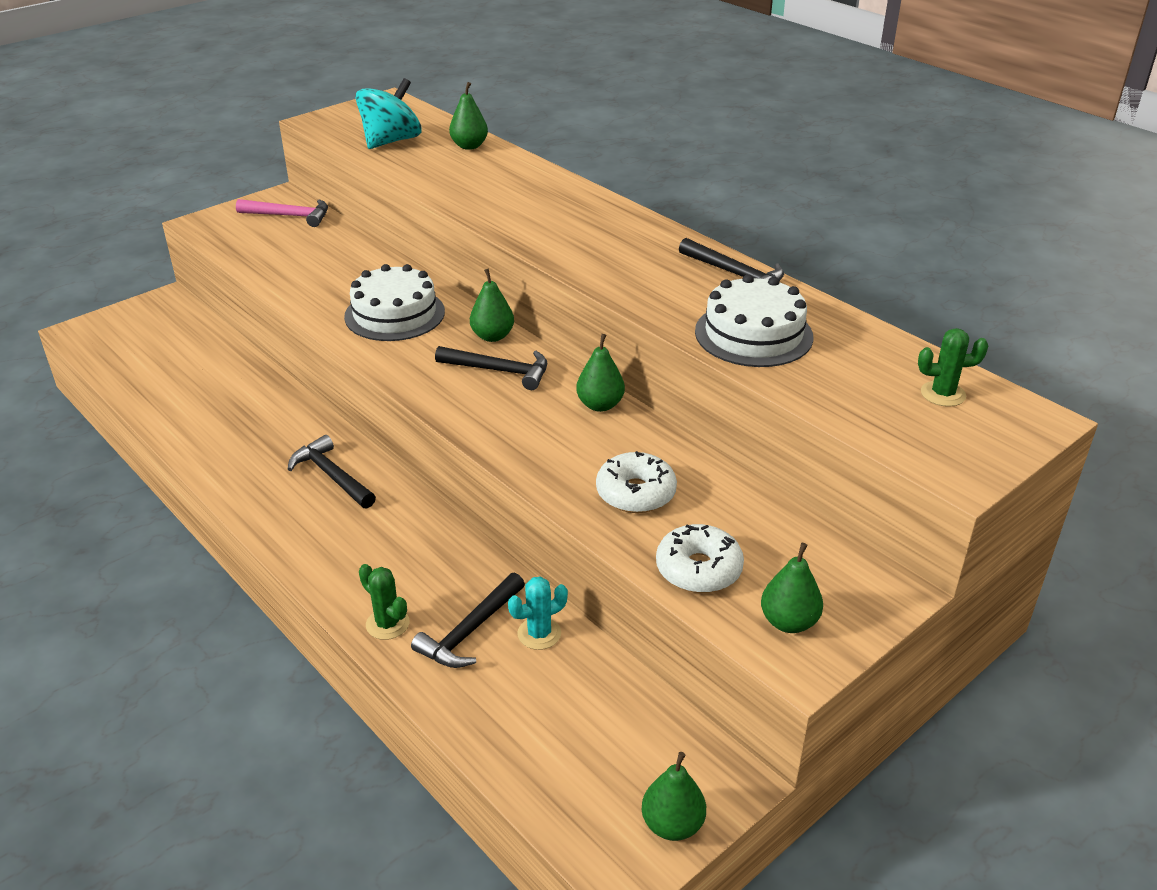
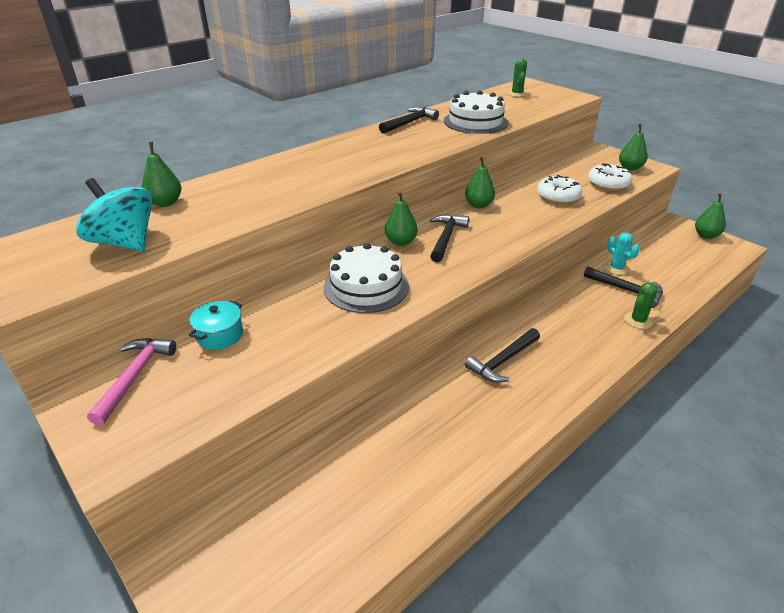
camera: 90 degrees left, 0 degrees up
none -> turquoise pot [189,301,243,350]

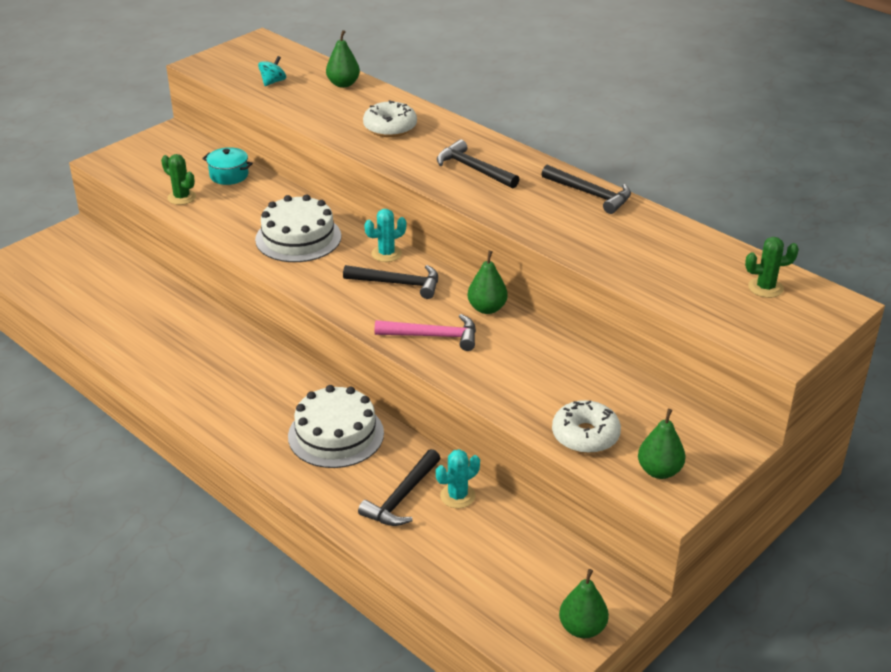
camera: 85 degrees right, 0 degrees up
turquoise spinning top [76,178,153,252] -> turquoise spinning top [258,56,286,86], size x0.48
pink hammer [87,338,176,426] -> pink hammer moved to [375,314,476,351]
green pear [385,191,418,246] -> turquoise cactus [364,209,407,262]
white cake [444,90,508,134] -> white cake moved to [288,385,384,468]
black hammer [465,328,540,383] -> black hammer moved to [437,139,519,189]
white donut [537,175,582,204] -> white donut moved to [363,100,417,137]
green cactus [624,282,657,329] -> green cactus moved to [161,154,196,205]

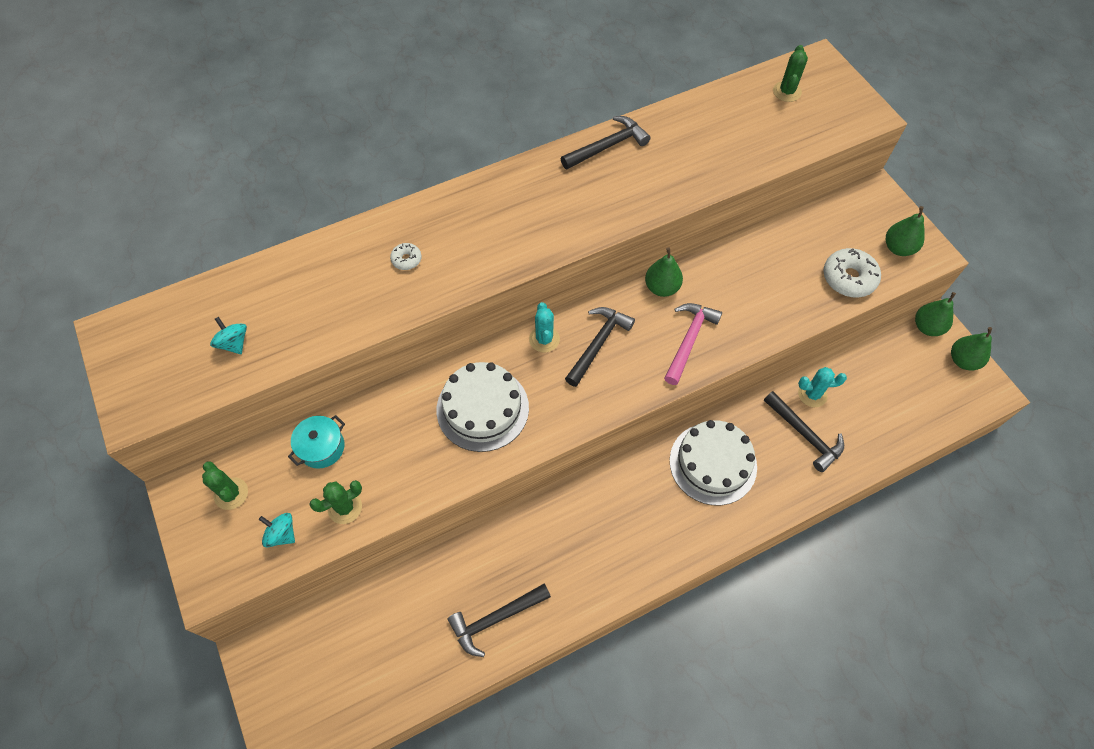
camera: 70 degrees left, 25 degrees up
green pear [326,30,360,88] -> green pear moved to [915,292,956,336]
white donut [363,100,417,137] -> white donut [390,243,421,270], size x0.51
turquoise cactus [436,449,480,508] -> turquoise cactus turned 75 degrees counterclockwise [798,367,847,407]
black hammer [437,139,519,189] -> black hammer moved to [448,584,551,657]
none -> green cactus [202,461,248,510]
none -> turquoise spinning top [259,513,295,547]

